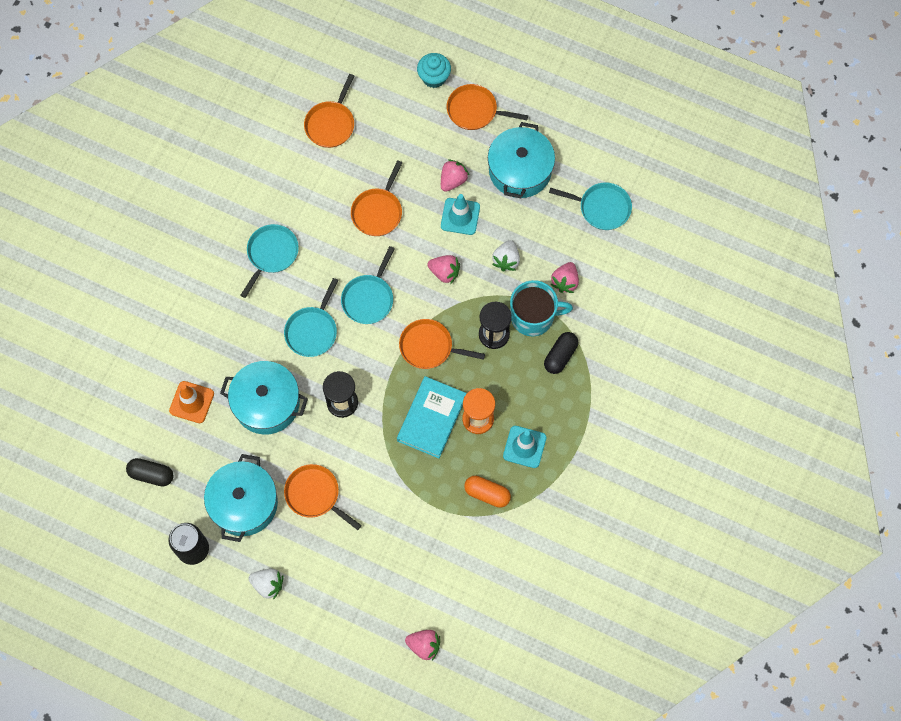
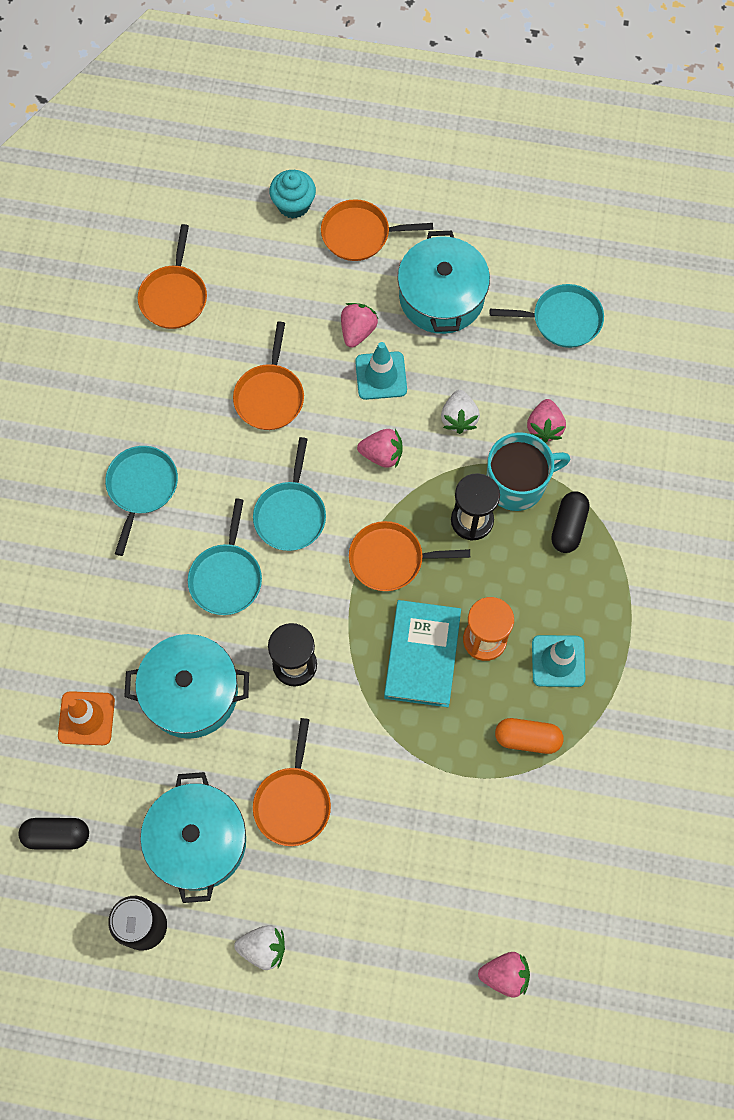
camera: 15 degrees left, 0 degrees up
orange pan [284,464,362,530] -> orange pan turned 105 degrees counterclockwise [253,718,331,846]

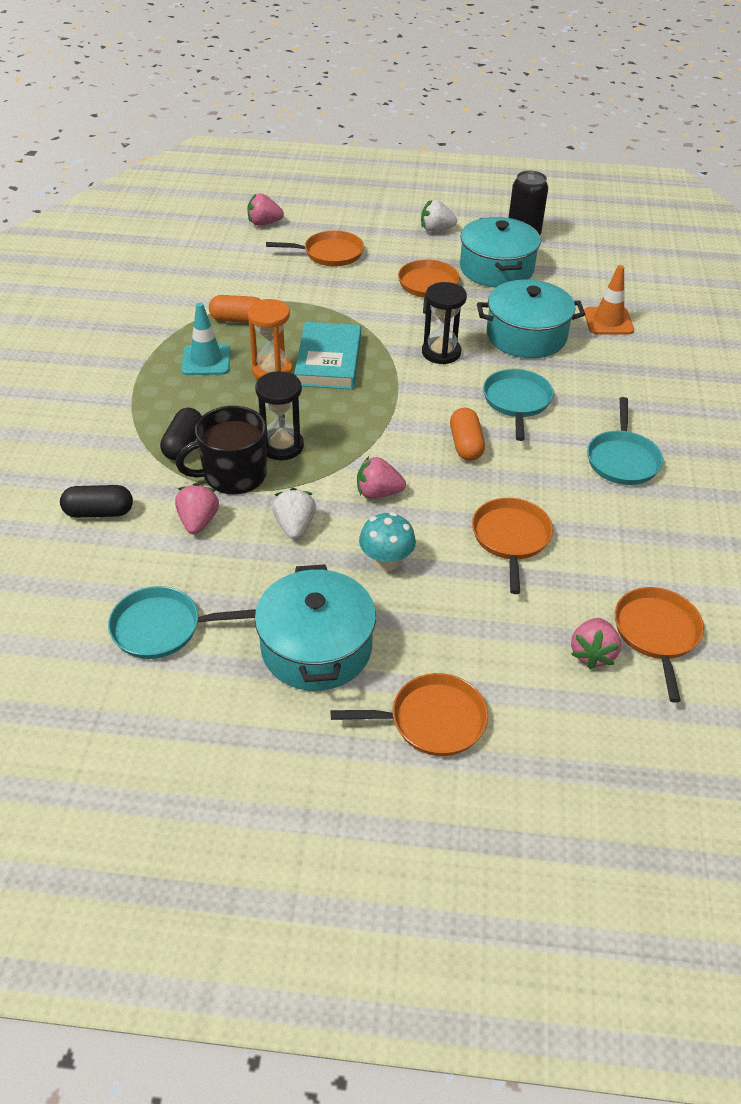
camera: 175 degrees right, 25 degrees down
black capsule [18,818,89,849] -> black capsule moved to [60,485,133,518]
turquoise pan [253,437,326,551] -> orange capsule [450,408,485,461]
turquoise cupcake [269,170,316,219] -> none
pink strawberry [341,303,378,348] -> pink strawberry moved to [571,618,621,669]
orange pan [349,521,470,591] -> orange pan moved to [266,230,364,267]
turquoise traffic cone [355,342,407,400] -> turquoise mushroom [359,512,416,571]
turquoise mug [487,432,570,511] -> black mug [175,406,267,495]

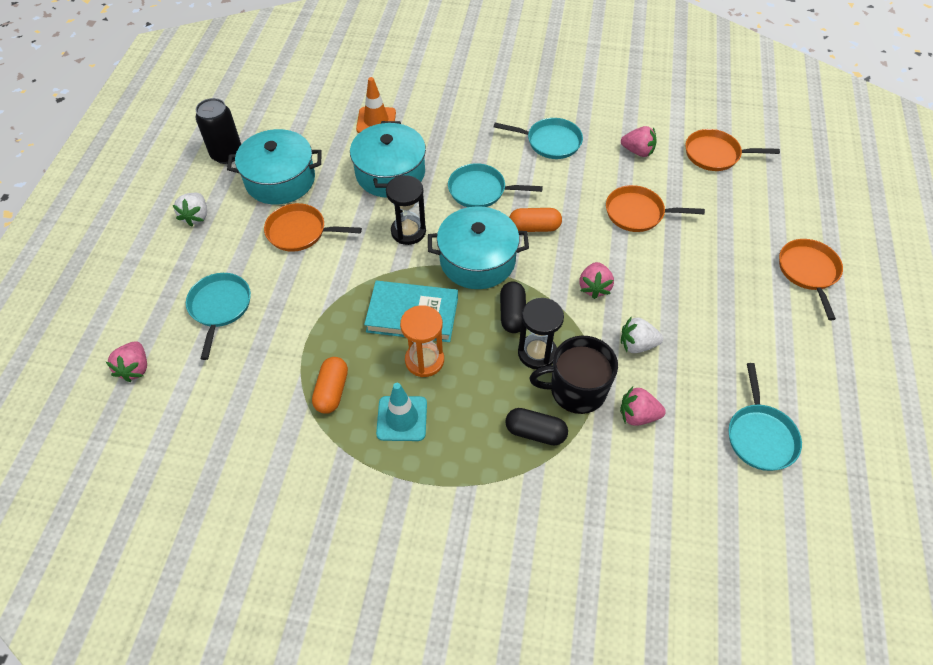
camera: 85 degrees left, 10 degrees up
black capsule [60,485,133,518] -> black capsule moved to [500,281,526,333]
black mug [175,406,267,495] -> black mug turned 105 degrees clockwise [529,336,618,414]
turquoise pot [255,564,376,691] -> turquoise pot moved to [428,206,529,289]
orange pan [266,230,364,267] -> turquoise pan [186,273,251,360]
turquoise mushroom [359,512,416,571] -> none
pink strawberry [571,618,621,669] -> pink strawberry moved to [621,126,657,157]

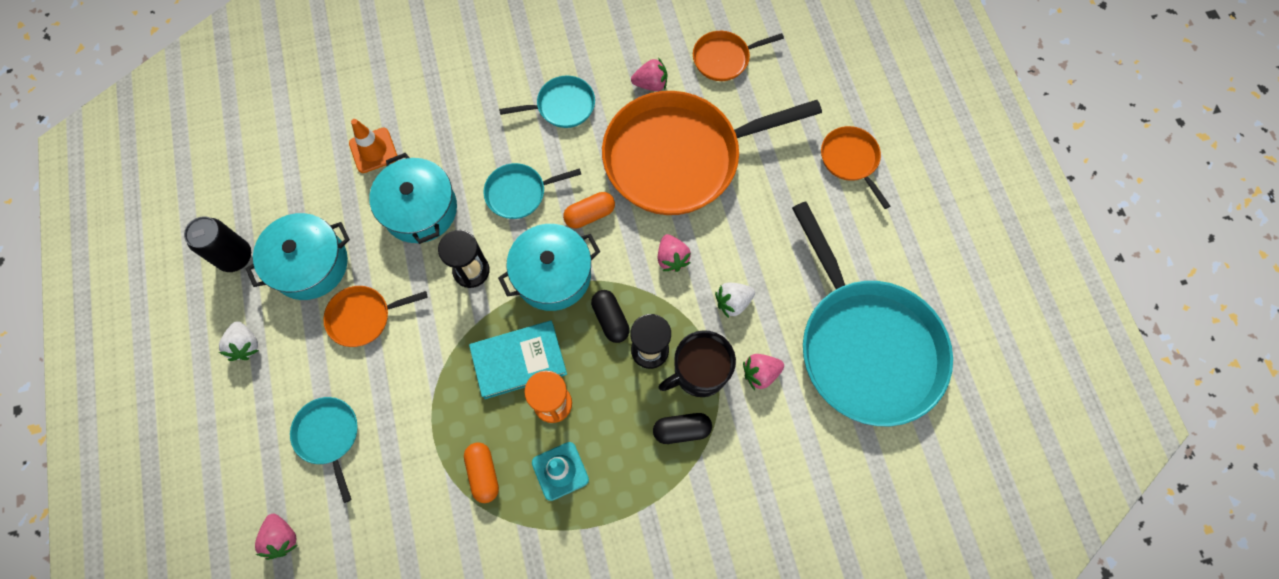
camera: 25 degrees left, 15 degrees up
orange pan [606,185,705,232] -> orange pan [602,91,822,215], size x2.27
turquoise pan [728,363,802,471] -> turquoise pan [792,201,953,426], size x2.27

